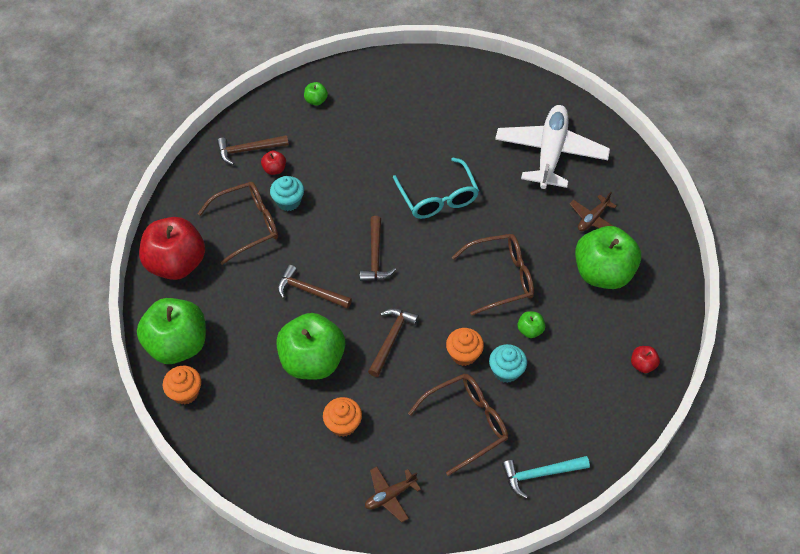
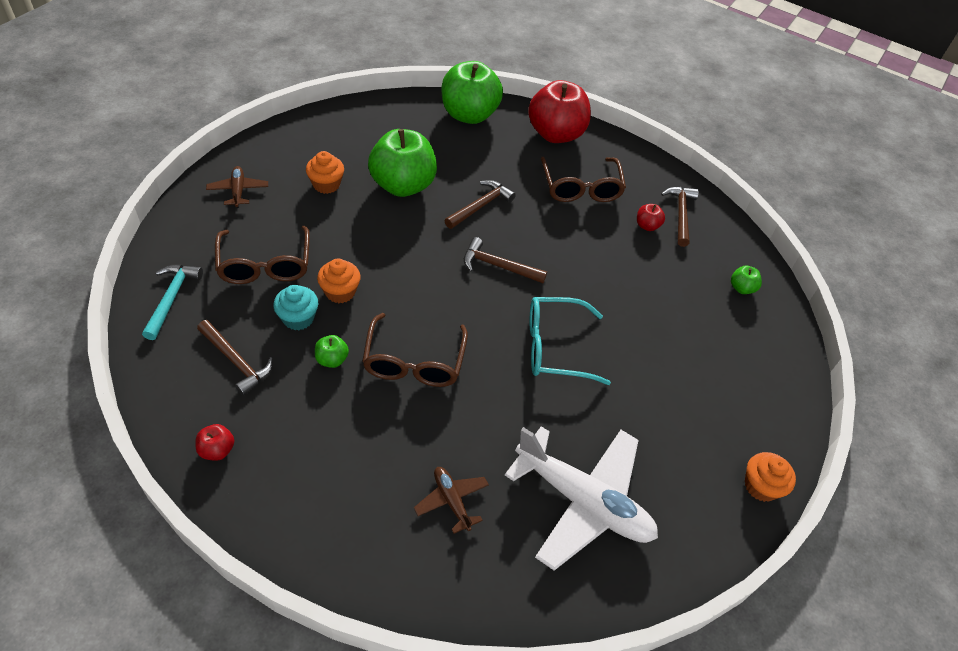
camera: 105 degrees right, 5 degrees down
orange cupcake [163,366,201,404] -> orange cupcake moved to [745,452,796,502]
turquoise cupcake [270,176,304,211] -> none
brown hammer [368,308,419,377] -> brown hammer moved to [197,320,273,396]
green apple [575,226,641,289] -> none

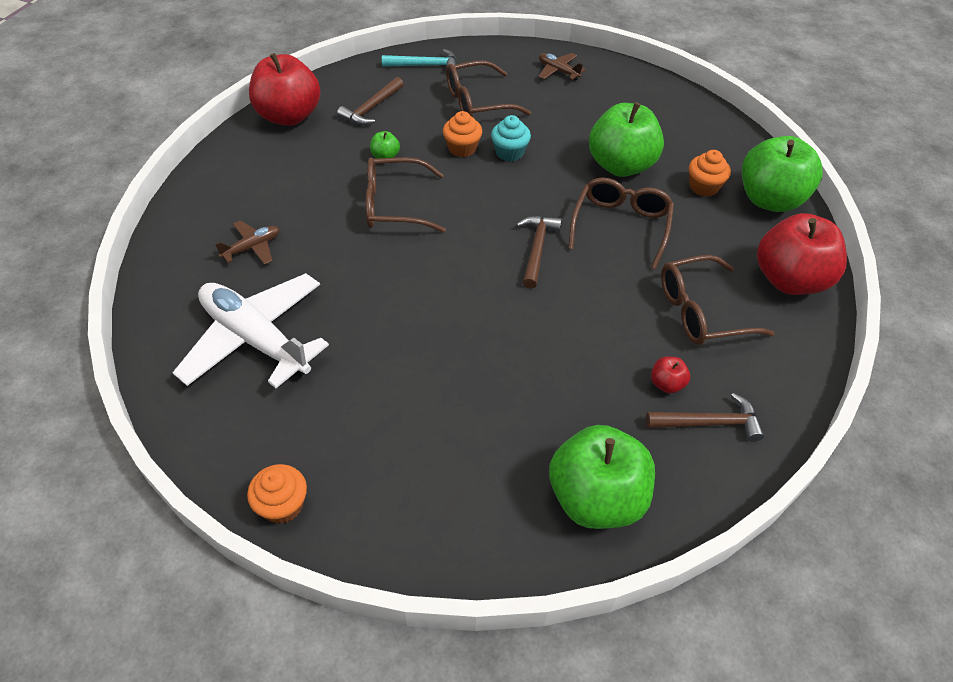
camera: 85 degrees right, 0 degrees up
red apple [195,424,234,461] -> red apple [249,53,320,126], size x2.41
brown plane [206,166,268,208] -> brown plane turned 120 degrees counterclockwise [538,53,586,81]
turquoise cupcake [273,285,318,330] -> turquoise cupcake moved to [491,115,531,162]
orange cupcake [306,151,344,194] -> orange cupcake moved to [689,150,731,197]
brown hammer [444,180,516,229] -> brown glasses [568,177,674,269]
white plane [505,426,658,571] -> white plane turned 105 degrees clockwise [172,273,329,388]
turquoise glasses [530,297,611,385] -> none
green apple [731,266,762,294] -> green apple [549,425,655,529], size x2.41

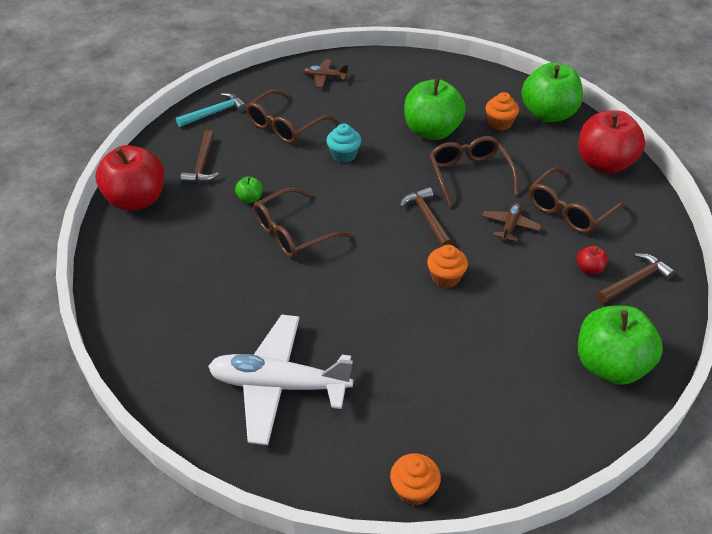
camera: 30 degrees left, 5 degrees down
brown plane [215,220,280,265] -> brown plane moved to [482,202,541,242]
orange cupcake [443,111,482,157] -> orange cupcake moved to [427,245,468,288]

